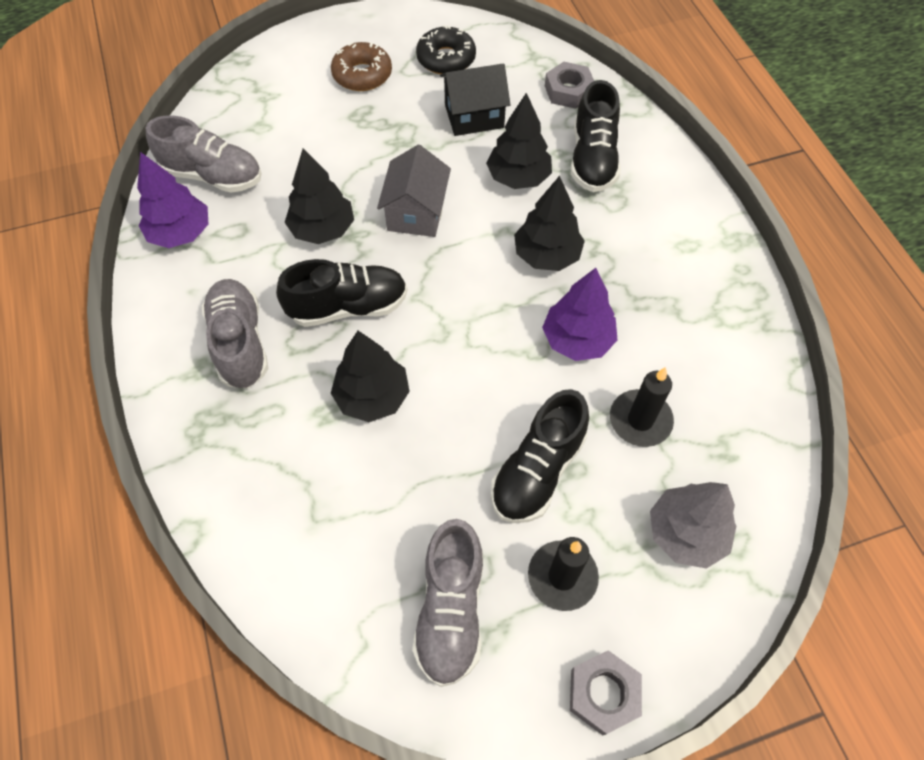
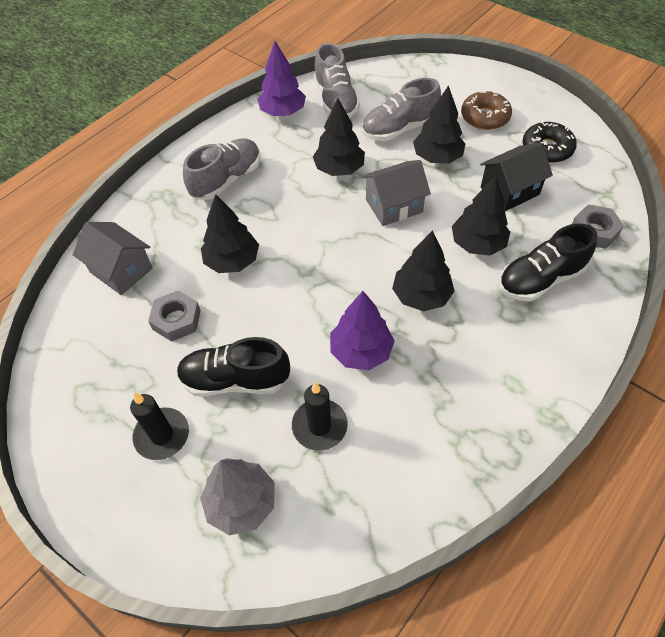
camera: 60 degrees right, 5 degrees down
black shoe [276,259,407,327] -> none
grey shoe [412,519,483,687] -> grey shoe moved to [362,78,441,141]
black house [440,63,510,136] -> black house turned 75 degrees counterclockwise [480,143,553,211]
grey nut [570,650,642,735] -> grey nut moved to [148,290,201,342]
none -> grey house [73,222,153,295]
none -> black tree [413,85,466,163]

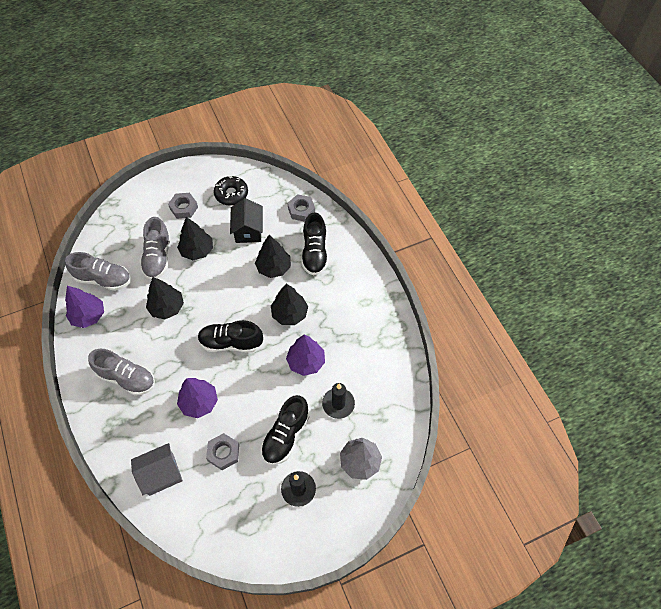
camera: 65 degrees left, 5 degrees up
grey shoe [183,139,260,200] -> grey shoe turned 135 degrees clockwise [88,349,155,396]
black tree [201,194,259,273] -> purple tree [177,378,218,418]
grey house [362,160,431,226] -> none
brown donut [461,90,512,130] -> grey nut [168,193,198,219]
none -> black shoe [198,320,263,352]

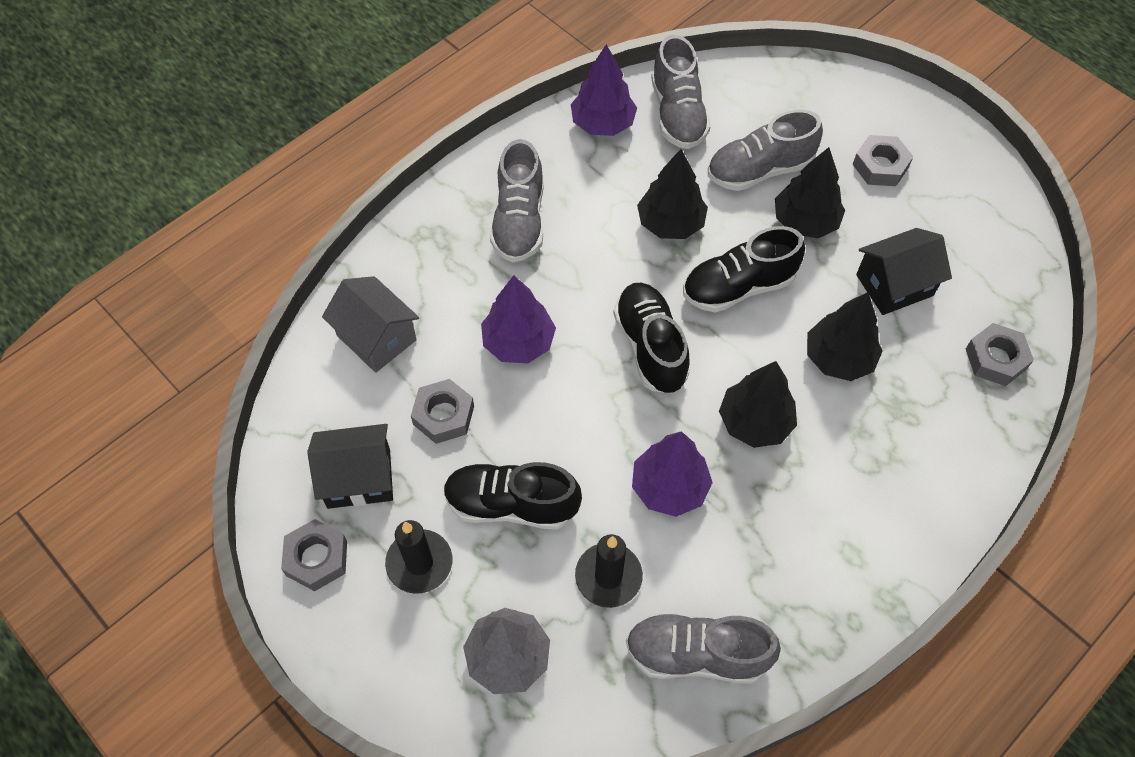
camera: 70 degrees right, 0 degrees up
black donut [214,176,248,205] -> none
black shoe [301,212,328,276] -> black shoe moved to [683,226,805,312]
none -> grey nut [281,519,347,591]
none -> black house [307,424,393,509]
none -> grey shoe [626,613,781,684]

